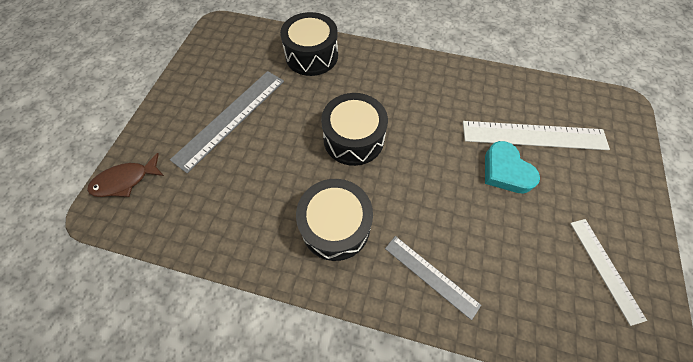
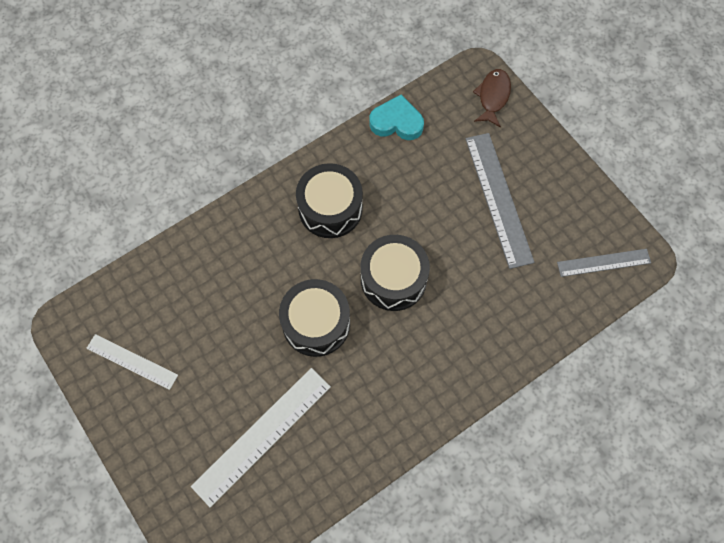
camera: 130 degrees right, 5 degrees up
black drum [280,12,338,76] -> black drum moved to [279,279,350,357]
grey ruler [385,236,481,320] -> grey ruler moved to [557,249,651,277]
turquoise heart [485,141,540,194] -> turquoise heart moved to [369,94,424,140]

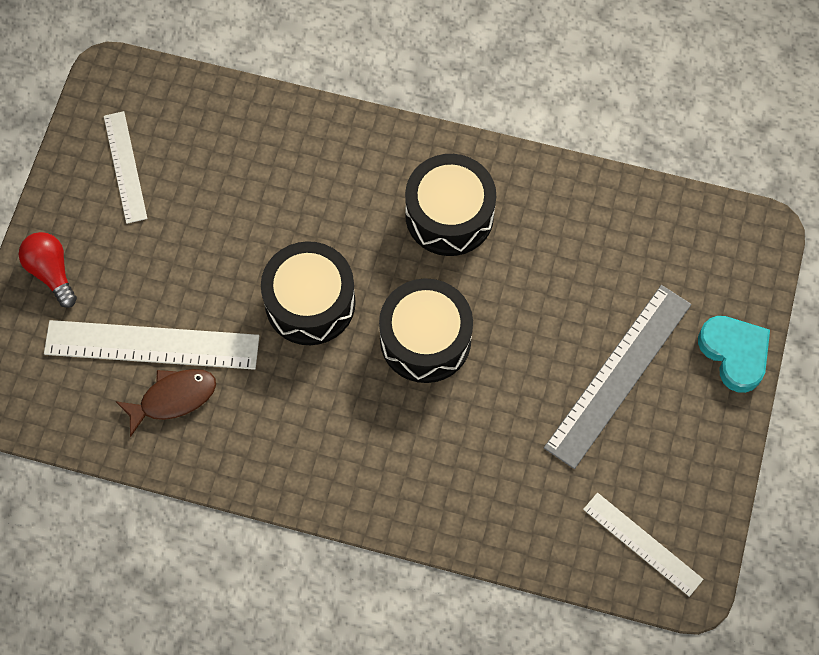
camera: 50 degrees right, 0 degrees up
turquoise heart [369,94,424,140] -> turquoise heart moved to [698,316,770,393]
brown fish [473,69,511,128] -> brown fish moved to [115,369,216,437]
grey ruler [557,249,651,277] -> white ruler [583,493,703,597]
none -> red light bulb [19,232,77,308]

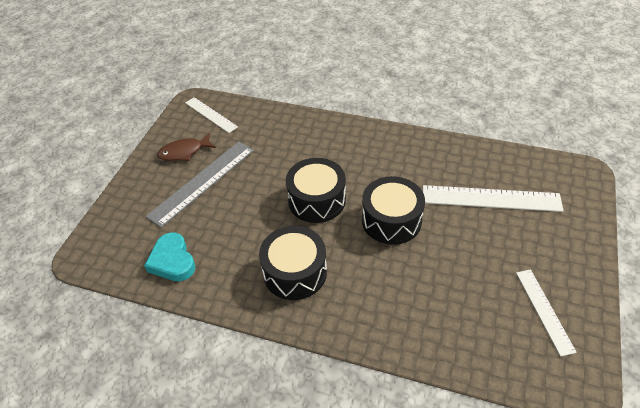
camera: 175 degrees left, 20 degrees down
red light bulb [19,232,77,308] -> none
brown fish [115,369,216,437] -> brown fish moved to [157,133,216,161]
turquoise heart [698,316,770,393] -> turquoise heart moved to [144,232,195,281]

